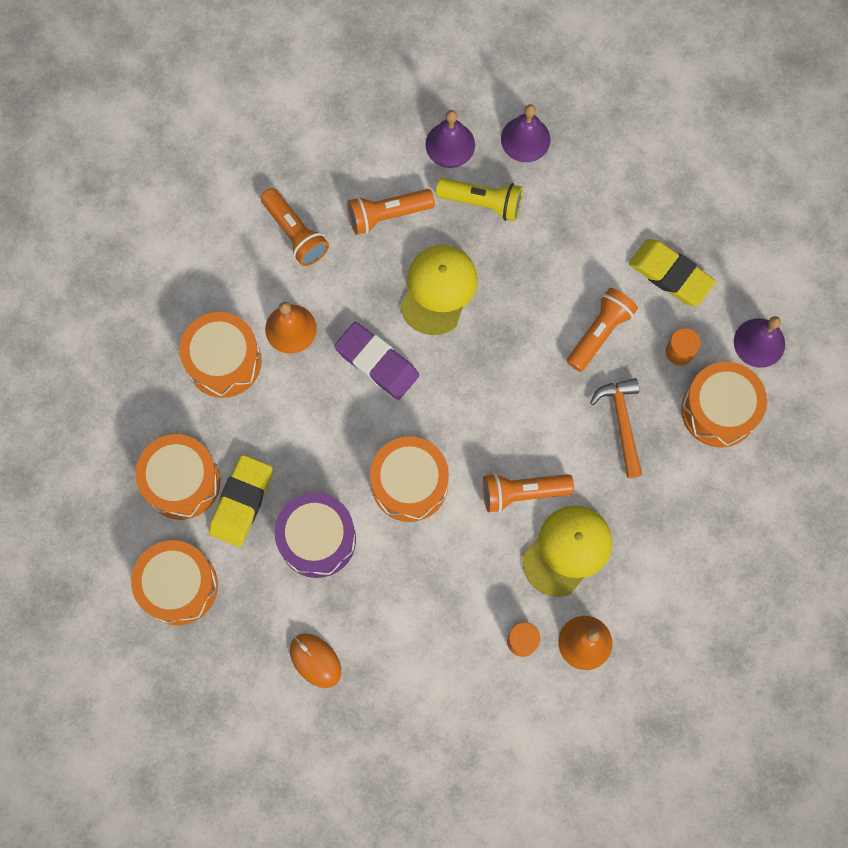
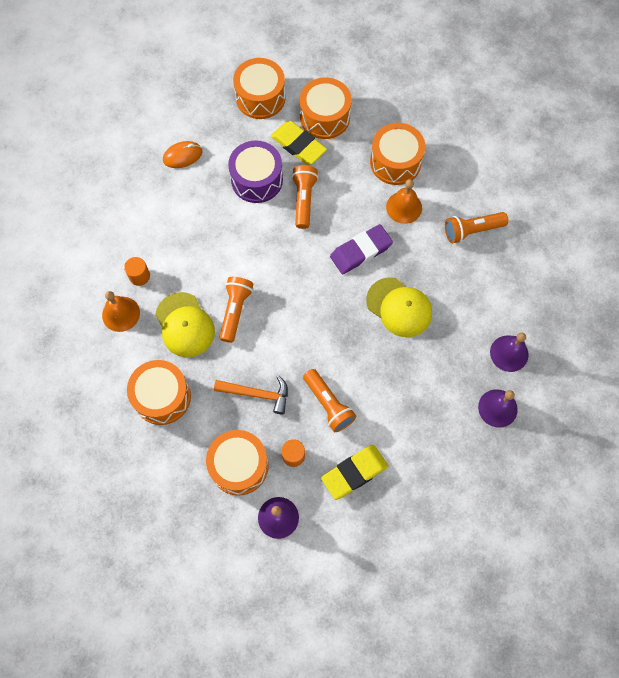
camera: 110 degrees right, 5 degrees down
orange flashlight [347,189,435,235] -> orange flashlight moved to [292,165,318,229]
orange drum [370,436,449,522] -> orange drum moved to [127,360,191,425]
yellow flashlight [436,178,523,221] -> none

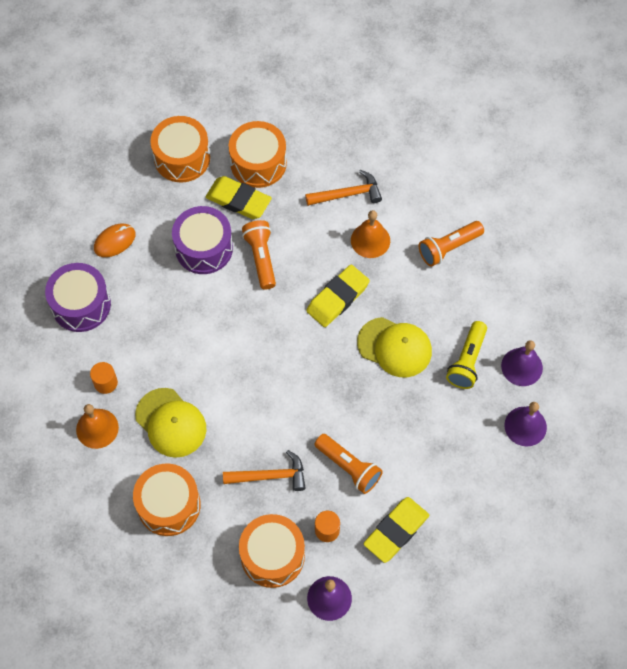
camera: 15 degrees left, 5 degrees down
orange flashlight [219,277,253,343] -> none
purple eraser [330,224,393,274] -> yellow eraser [306,265,370,327]
orange drum [370,123,425,185] -> orange hammer [305,170,382,206]
none -> purple drum [45,263,111,332]
none -> yellow flashlight [446,321,487,389]

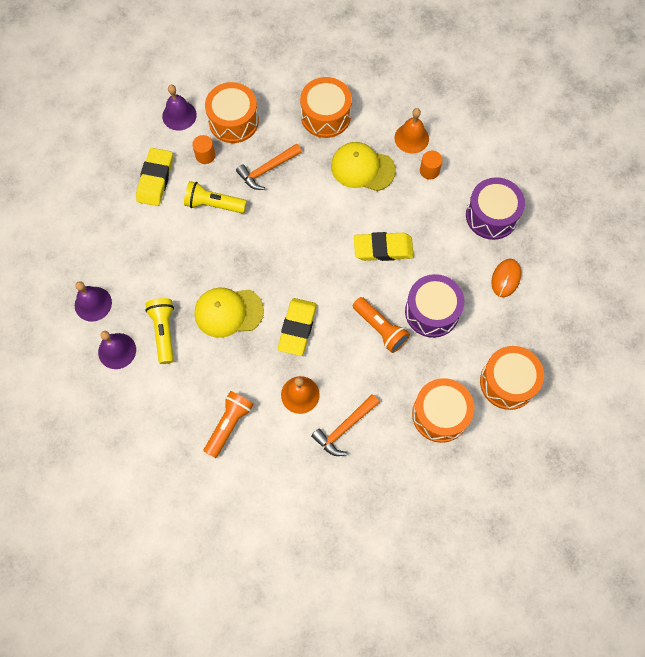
camera: 150 degrees right, 5 degrees up
yellow eraser [206,176,272,219] -> yellow eraser moved to [354,232,414,261]
orange flashlight [315,434,383,494] -> yellow flashlight [184,181,247,213]

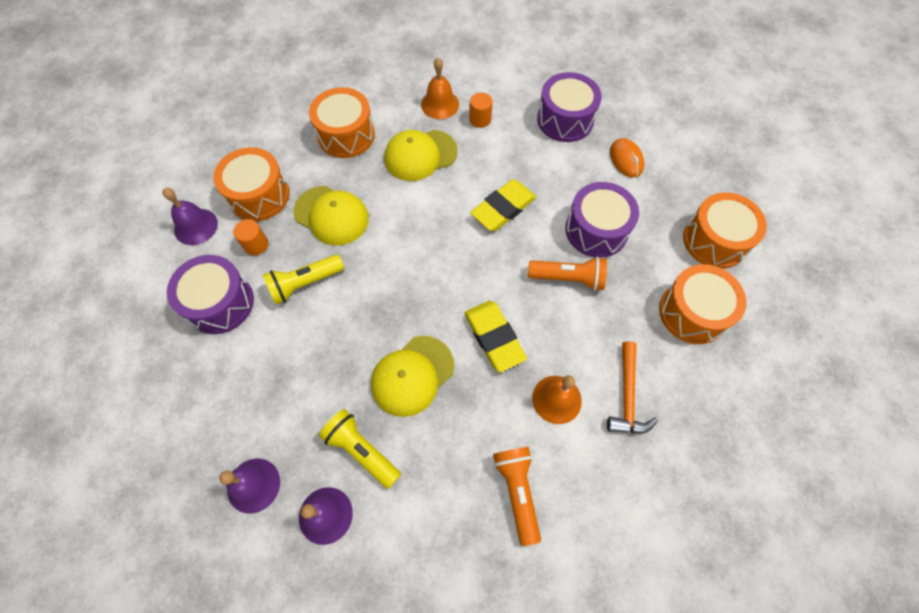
camera: 40 degrees left, 5 degrees down
yellow eraser [136,148,173,206] -> purple drum [167,255,254,334]
orange hammer [236,143,302,190] -> yellow cap [294,186,369,246]

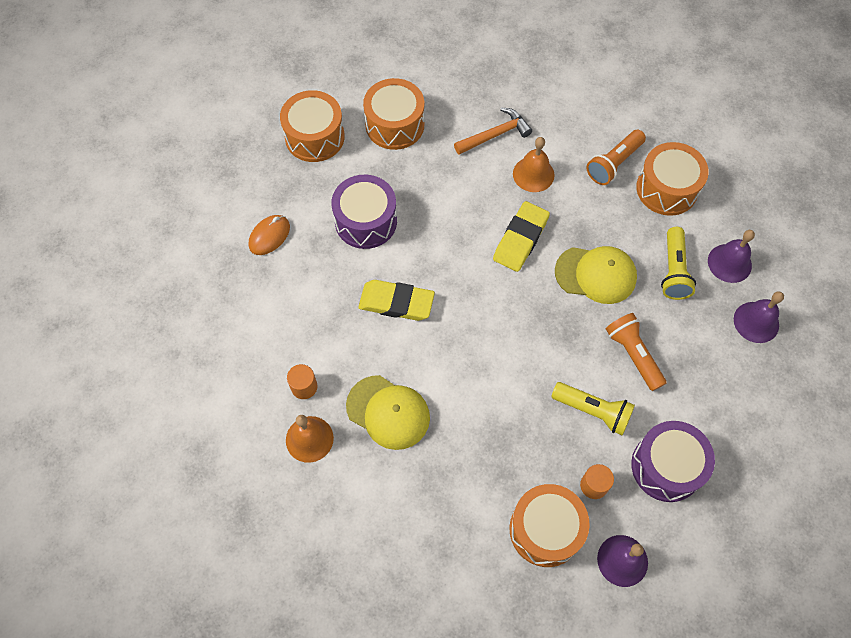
camera: 125 degrees left, 0 degrees up
yellow cap [294,186,369,246] -> none
orange drum [309,87,375,158] -> orange drum moved to [636,142,709,216]
orange flashlight [528,257,607,291] -> orange flashlight moved to [606,313,667,391]
purple drum [537,72,602,142] -> none

